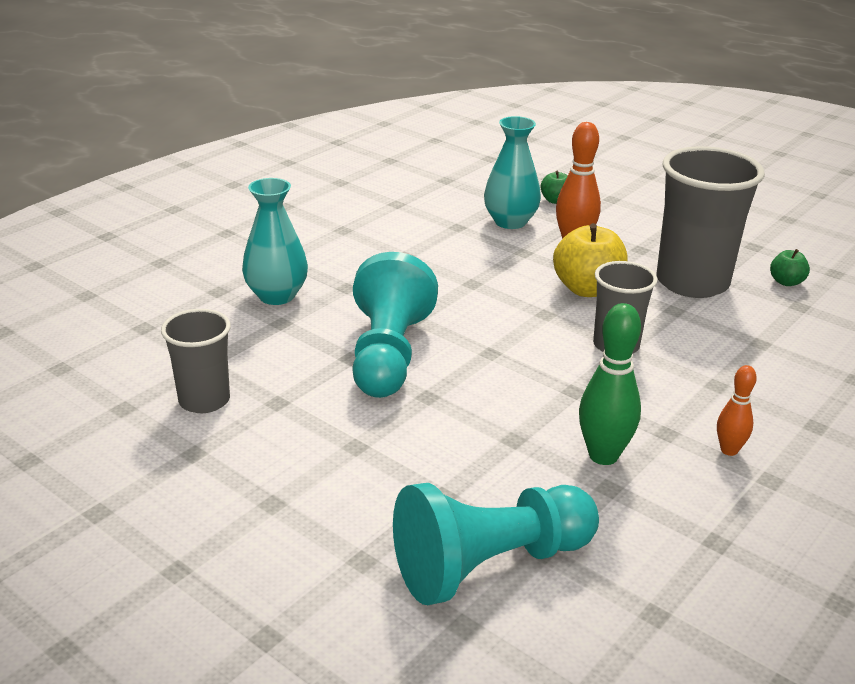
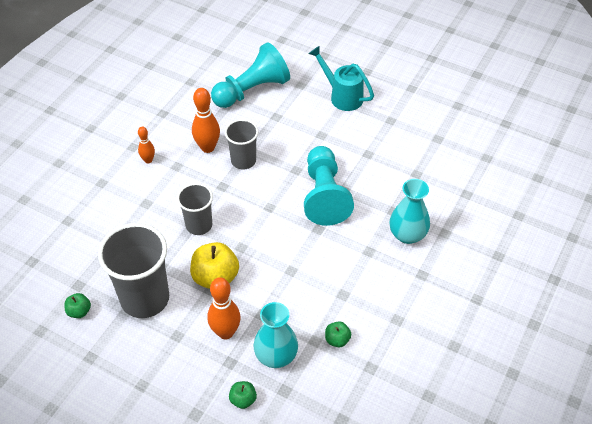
camera: 170 degrees right, 20 degrees up
grey cup [161,309,231,413] -> grey cup moved to [225,119,259,170]
green bowling pin [579,303,641,465] -> orange bowling pin [192,88,220,153]
none -> turquoise watering can [309,46,374,111]
none -> green apple [325,321,351,347]

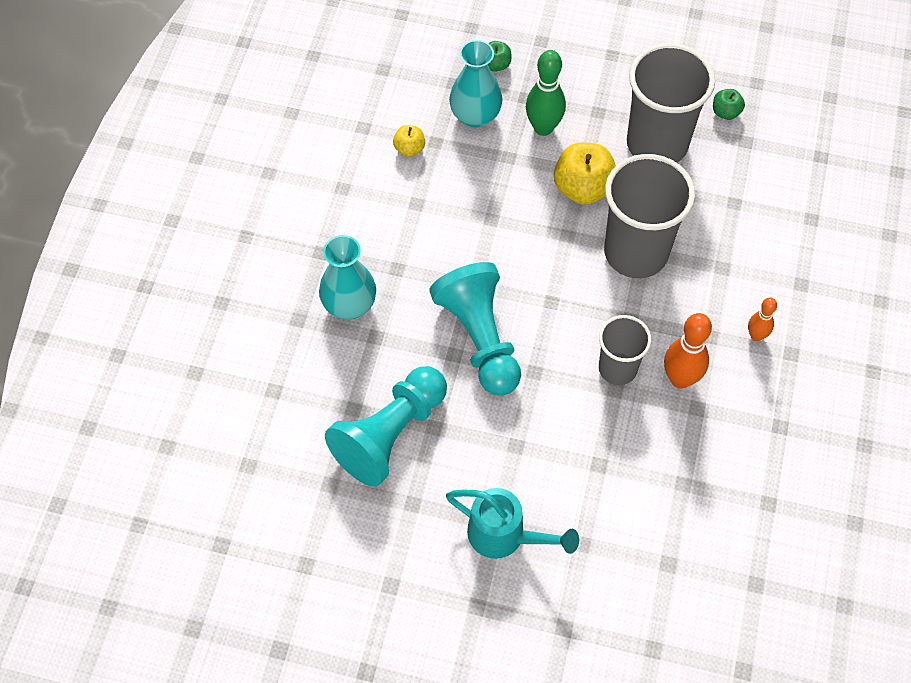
camera: 165 degrees right, 10 degrees up
grey cup [177,183,213,235] -> grey cup [604,154,695,278], size x1.73
orange bowling pin [208,277,241,339] -> green bowling pin [526,50,566,136]
turquoise pawn [211,42,290,108] -> turquoise pawn moved to [325,366,447,487]
green apple [325,321,351,347] -> yellow apple [393,125,425,157]

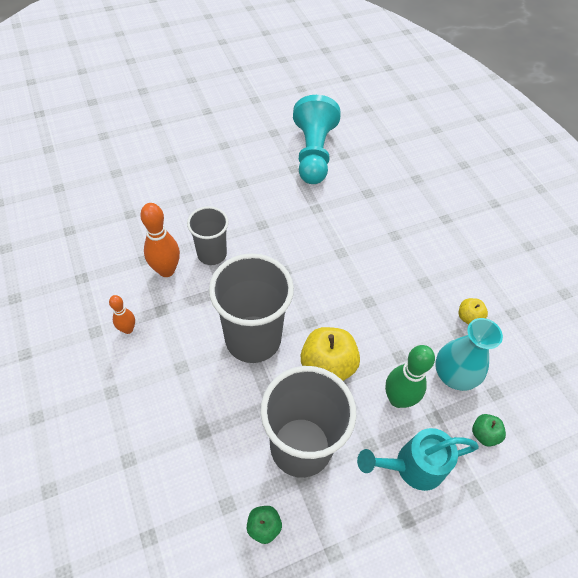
camera: 140 degrees right, 5 degrees down
turquoise vase [319,235,376,319] -> none
turquoise pawn [429,262,521,396] -> none
turquoise watering can [446,488,579,559] -> turquoise watering can moved to [357,428,479,491]

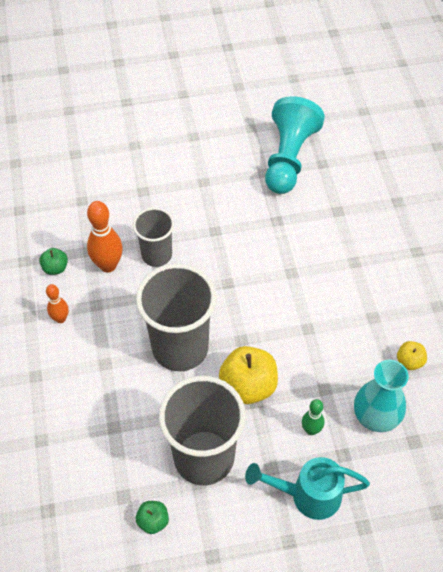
camera: 15 degrees right, 0 degrees up
green bowling pin [385,345,435,408] -> green bowling pin [302,399,324,435], size x0.58
green apple [472,414,506,447] -> green apple moved to [39,248,68,275]

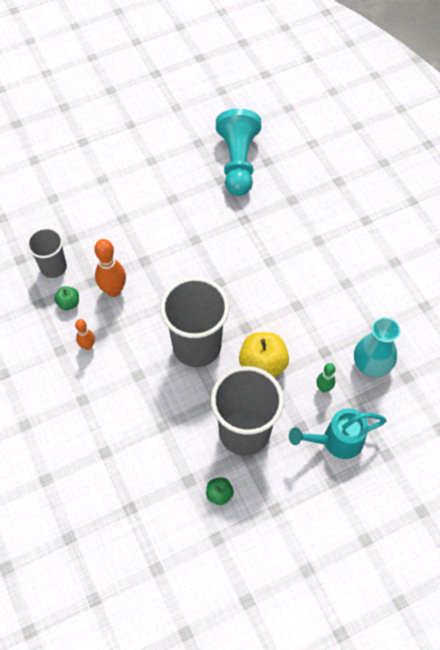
camera: 15 degrees left, 5 degrees up
grey cup [133,207,174,267] -> grey cup moved to [27,227,67,278]
yellow apple [397,341,427,370] -> none

